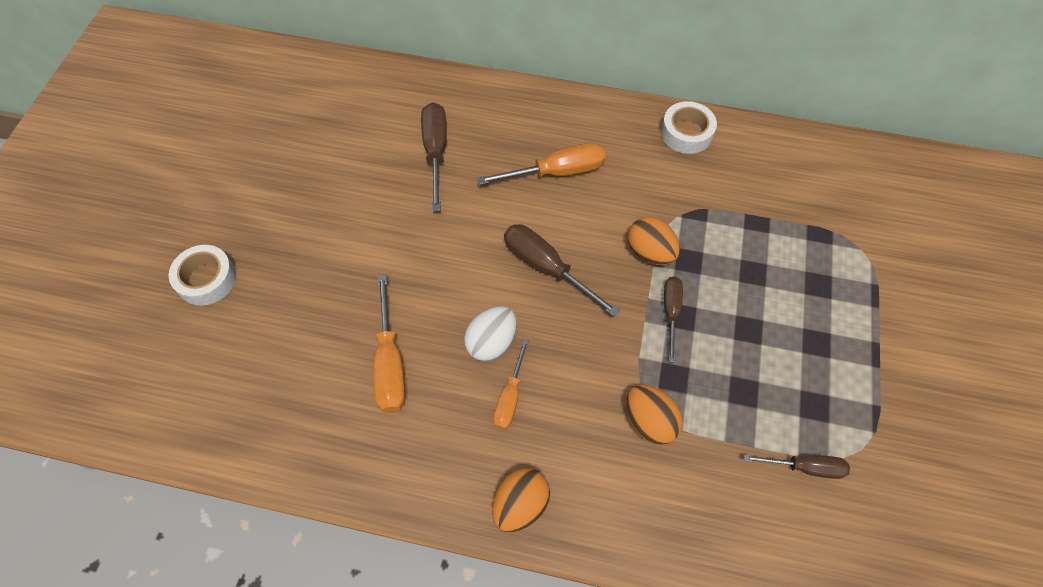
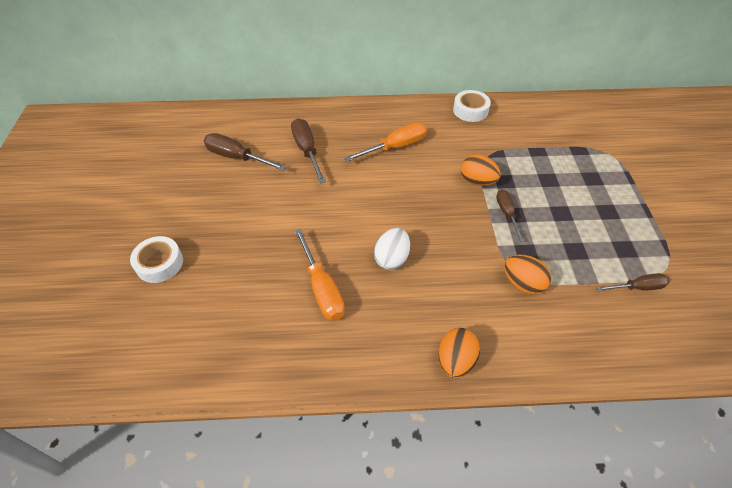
camera: 15 degrees left, 10 degrees down
orange screwdriver [493,339,529,430] -> none
brown screwdriver [504,224,620,317] -> brown screwdriver moved to [204,133,286,171]

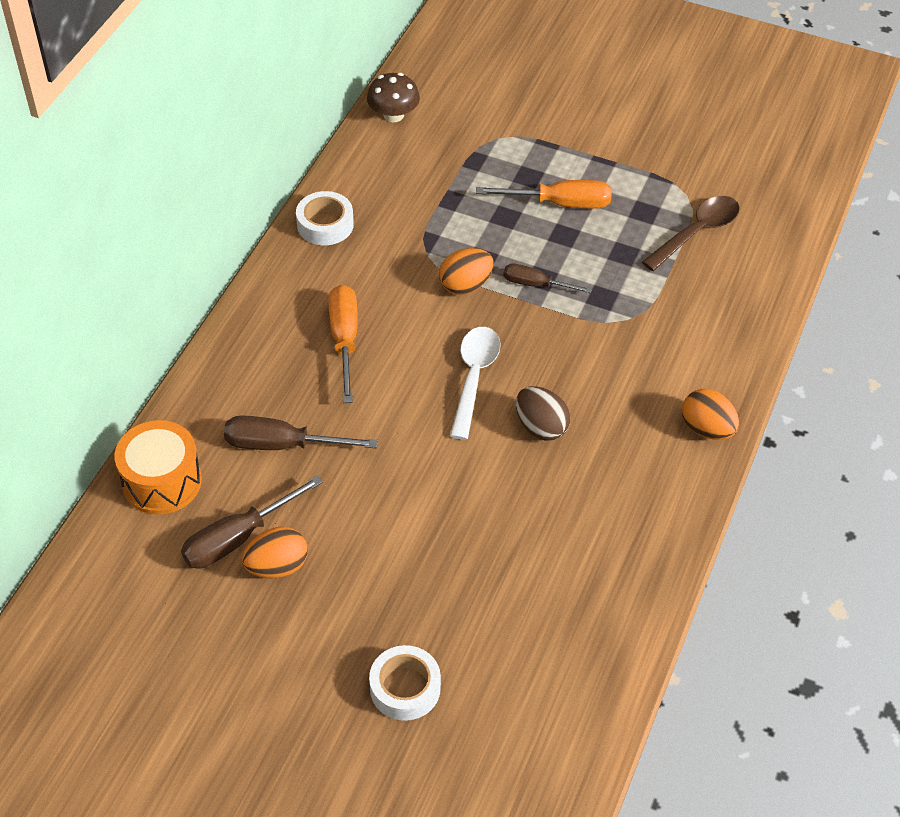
camera: 65 degrees left, 0 degrees up
orange screwdriver [295,229,345,321] -> orange screwdriver moved to [476,180,612,209]
white egg [374,228,410,270] -> brown egg [516,386,570,441]
orange egg [504,255,551,295] -> orange egg moved to [242,526,308,578]
brown screwdriver [596,273,669,291] -> brown spoon [642,196,740,271]
none -> orange drum [115,420,202,514]
none -> brown mushroom [367,73,420,122]
none -> white spoon [450,327,501,440]

